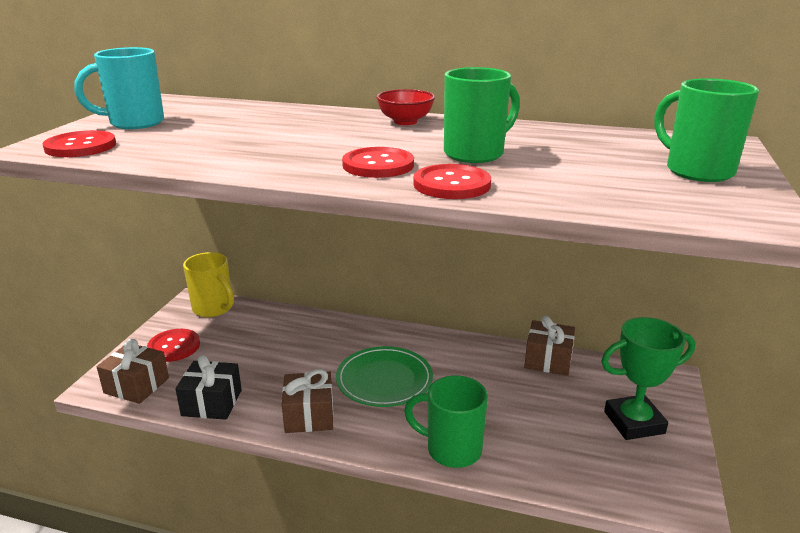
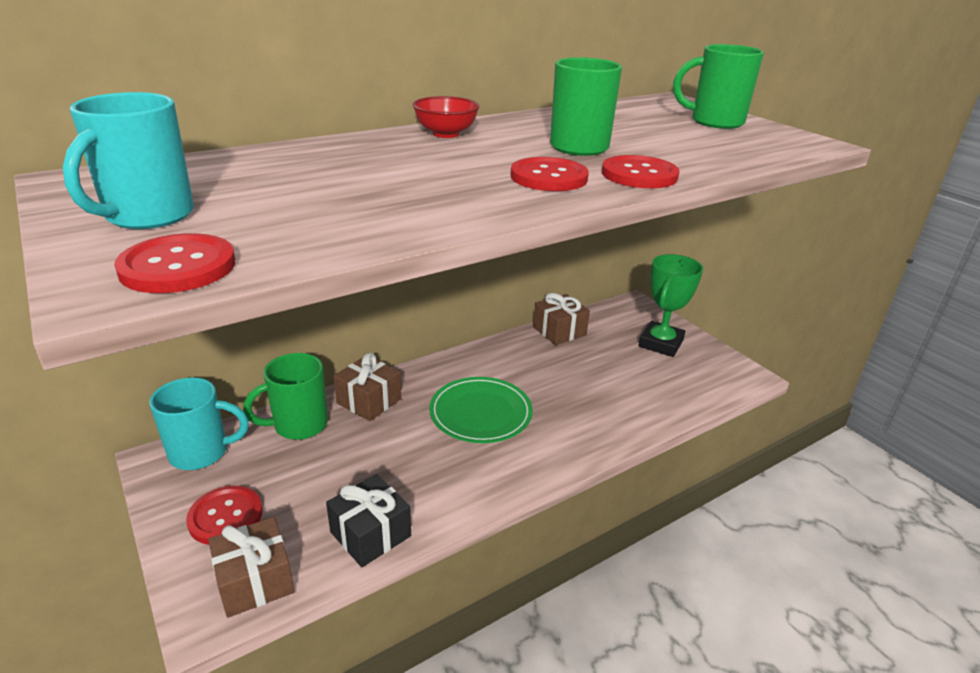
camera: 50 degrees left, 5 degrees up
yellow mug [183,252,234,317] -> turquoise mug [149,377,249,470]
brown gift [282,369,333,433] -> brown gift moved to [333,353,401,421]
green mug [404,376,488,468] -> green mug moved to [243,353,328,440]

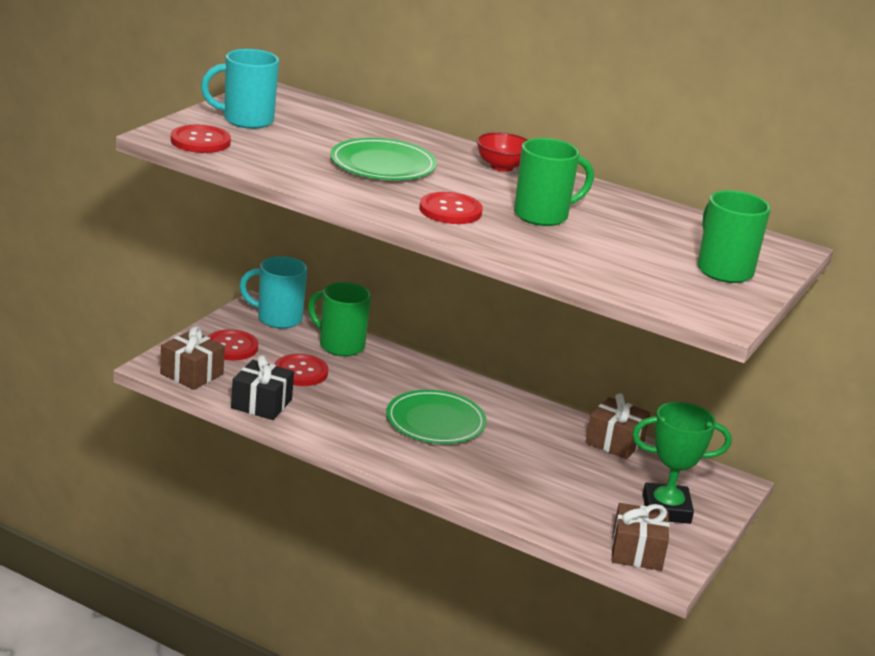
camera: 60 degrees right, 5 degrees down
turquoise mug [149,377,249,470] -> turquoise mug turned 135 degrees clockwise [239,256,308,329]
brown gift [333,353,401,421] -> brown gift moved to [612,503,670,571]
red button [602,155,680,188] -> red button moved to [274,354,328,386]
none -> green plate [330,138,437,180]

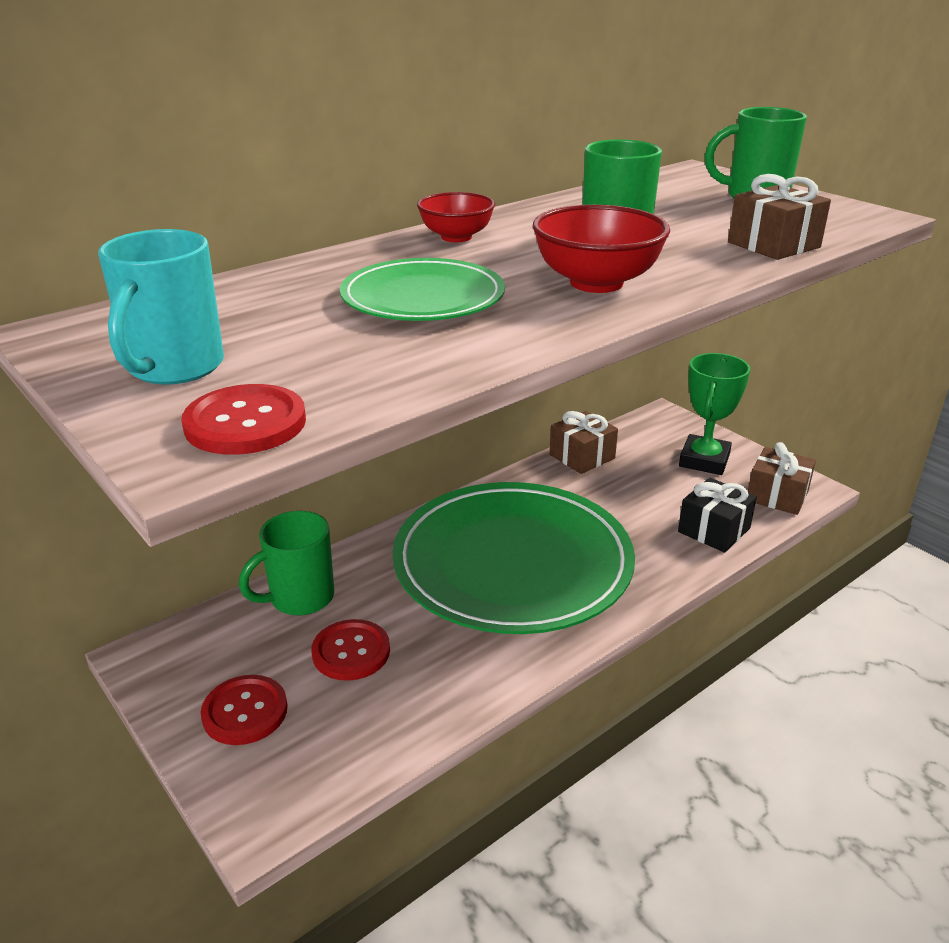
camera: 65 degrees left, 5 degrees up
brown gift [160,326,225,390] -> brown gift moved to [728,174,831,260]
black gift [231,355,294,420] -> black gift moved to [678,478,757,553]
turquoise mug [239,256,308,329] -> none
green plate [386,390,487,444] -> green plate [392,482,635,634], size x1.95
red button [419,192,483,224] -> red bowl [533,205,670,293]

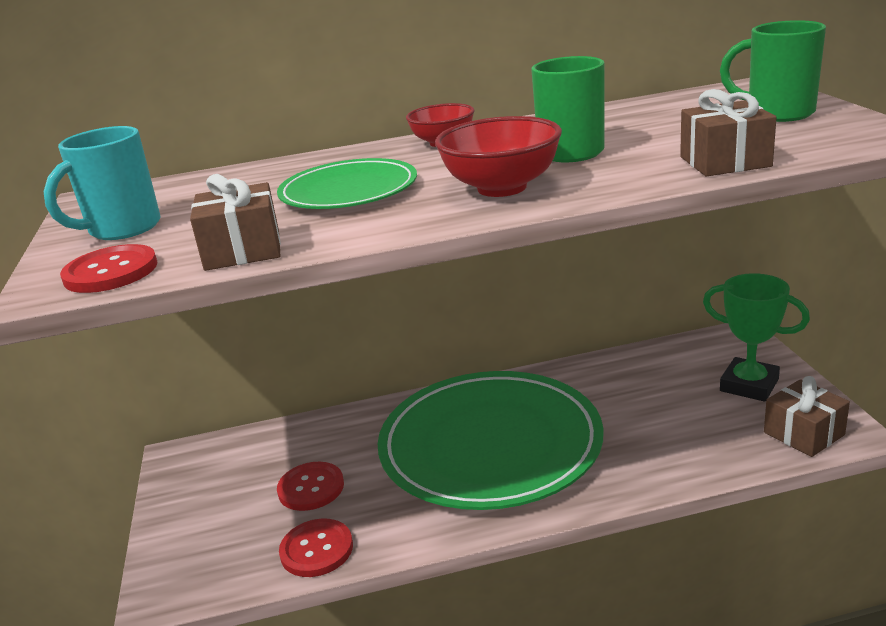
camera: 30 degrees right, 5 degrees down
red button [201,675,288,745] -> red button moved to [279,519,353,577]
green mug [239,511,334,616] -> none
brown gift [550,411,618,474] -> brown gift moved to [190,174,281,271]
black gift [678,478,757,553] -> none
green trophy [679,353,750,475] -> green trophy turned 75 degrees clockwise [703,273,810,402]

